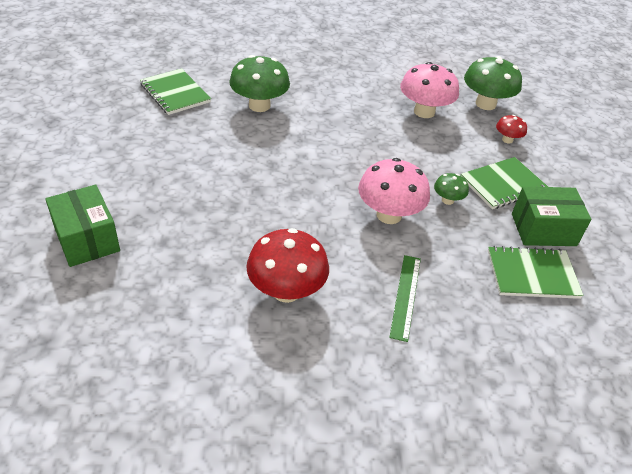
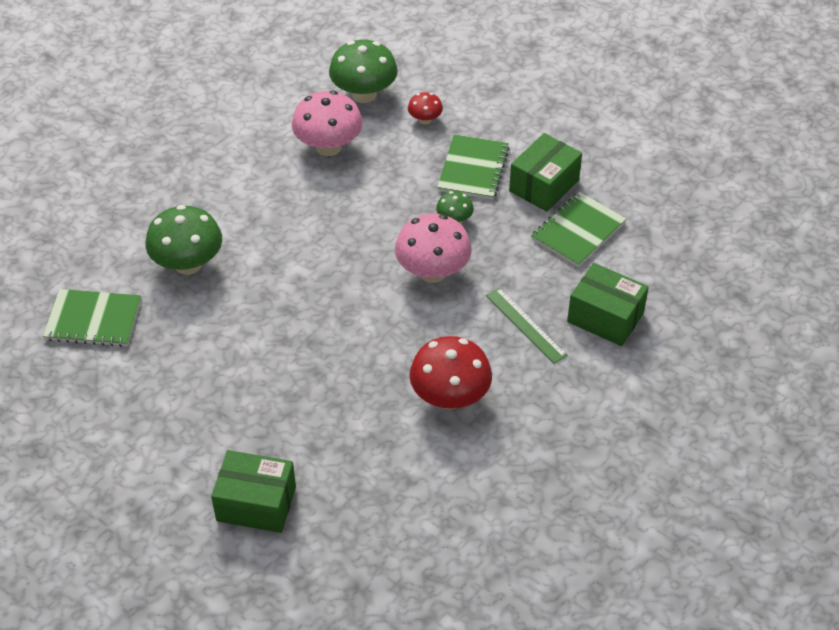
camera: 45 degrees left, 5 degrees up
none -> green box [567,263,649,346]

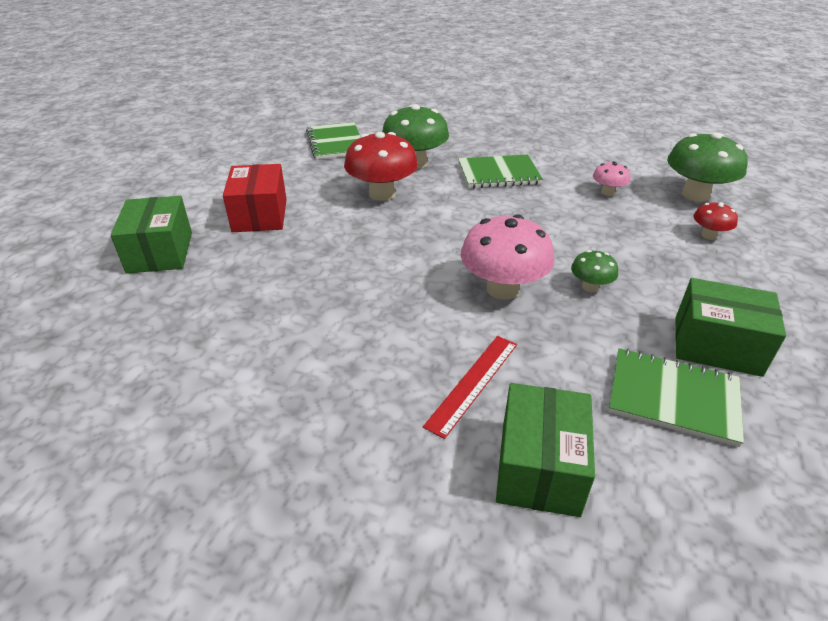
camera: 70 degrees right, 10 degrees down
pink mushroom [292,91,363,156] -> pink mushroom [593,161,630,196], size x0.51
red mushroom [409,336,492,409] -> red mushroom moved to [344,132,418,201]
green notebook [437,134,509,200] -> green notebook moved to [458,155,543,188]
green ruler [486,288,568,364] -> red ruler [423,336,517,439]
none -> red box [223,164,287,232]

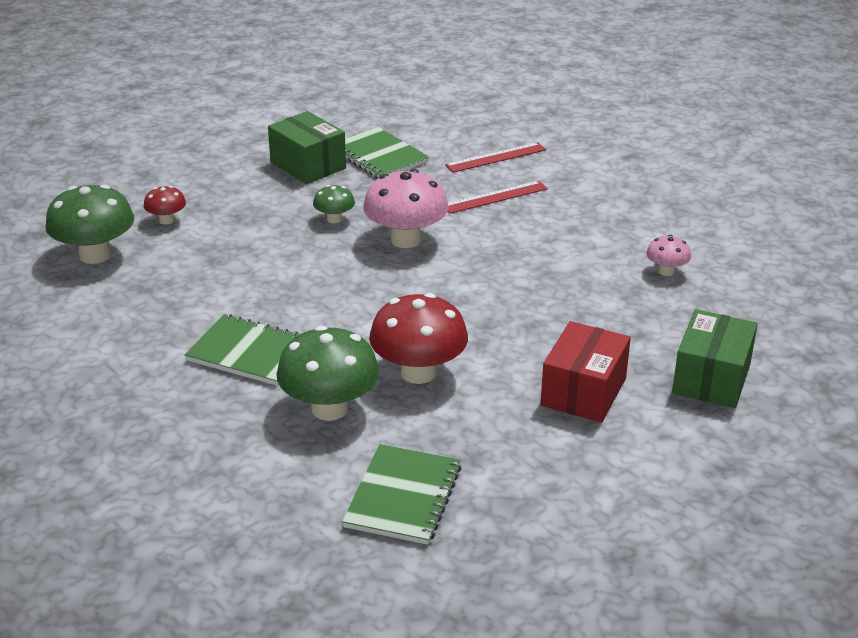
camera: 150 degrees left, 5 degrees down
green box [496,383,595,517] -> red ruler [445,142,546,173]
pink mushroom [593,161,630,196] -> pink mushroom moved to [646,235,691,276]

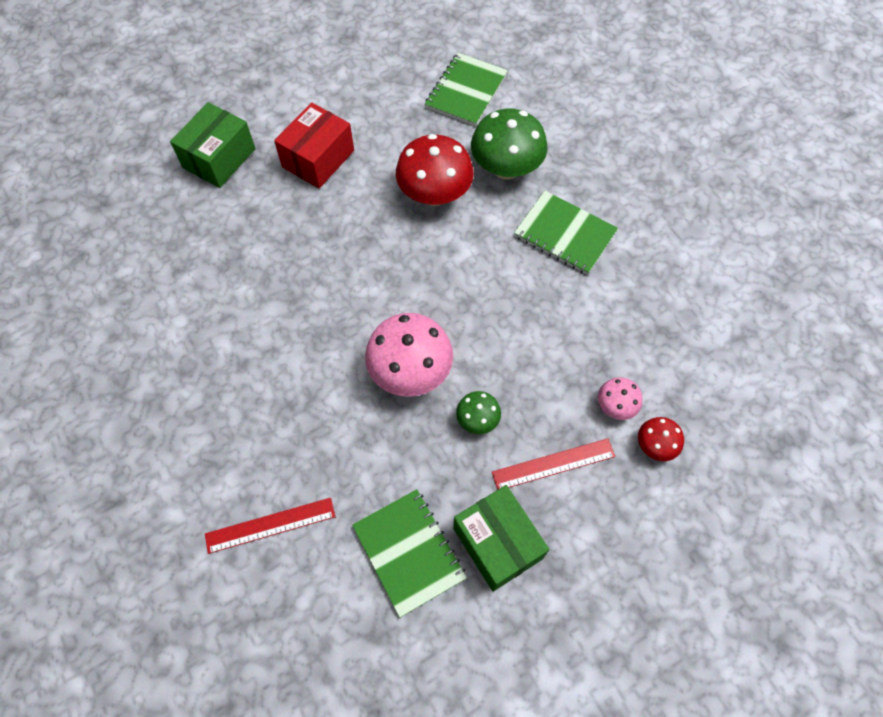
camera: 170 degrees left, 30 degrees up
green mushroom [45,184,134,264] -> none
red ruler [448,181,548,214] -> red ruler moved to [492,439,615,490]
pink mushroom [646,235,691,276] -> pink mushroom moved to [598,377,643,420]

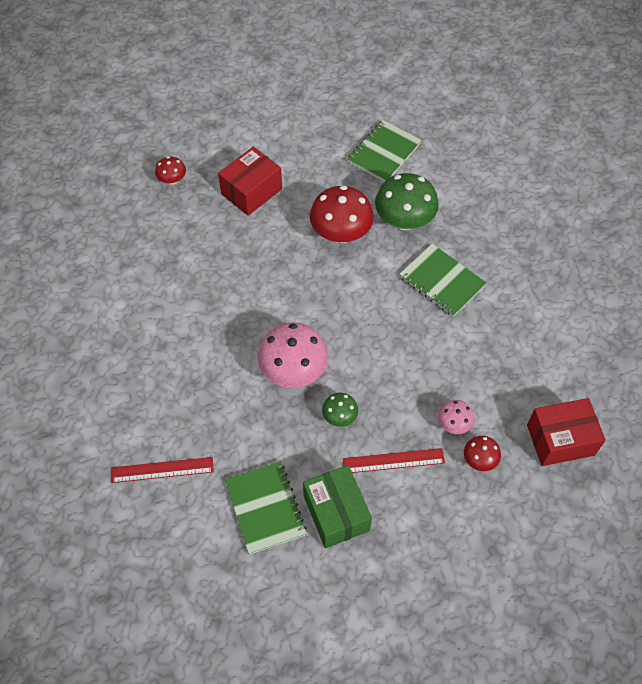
camera: 10 degrees right, 5 degrees down
green box [170,102,255,188] -> red mushroom [155,157,186,185]
none -> red box [527,398,606,466]

